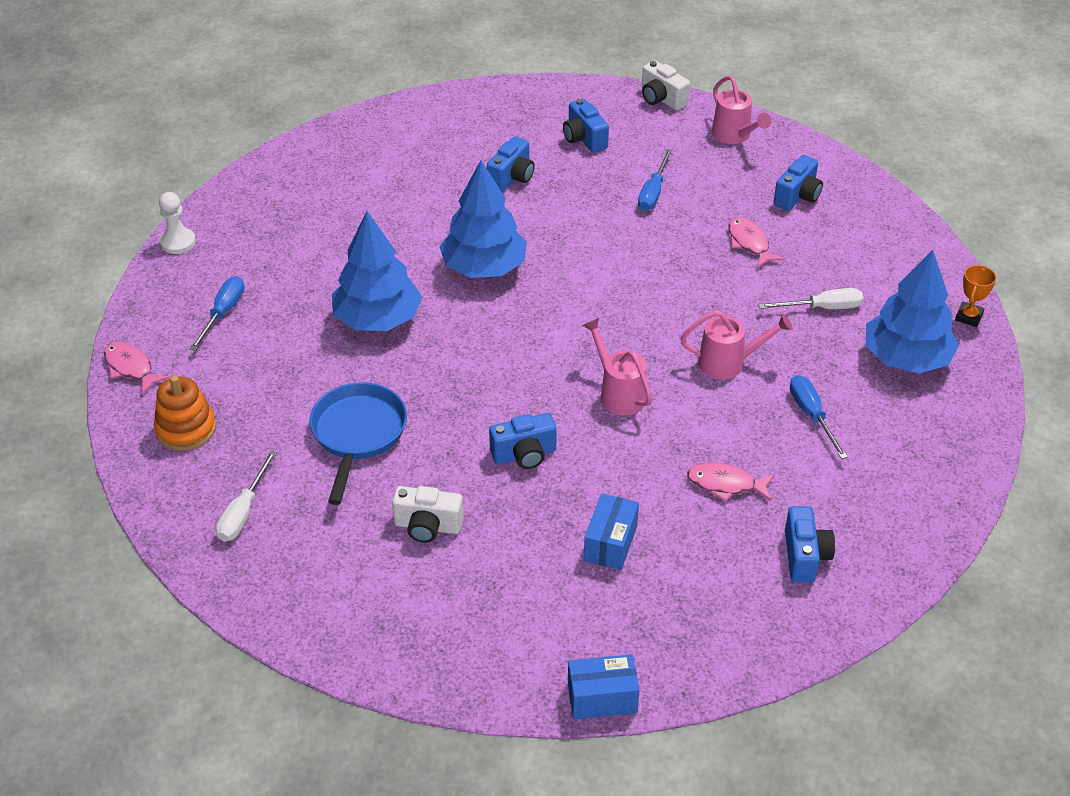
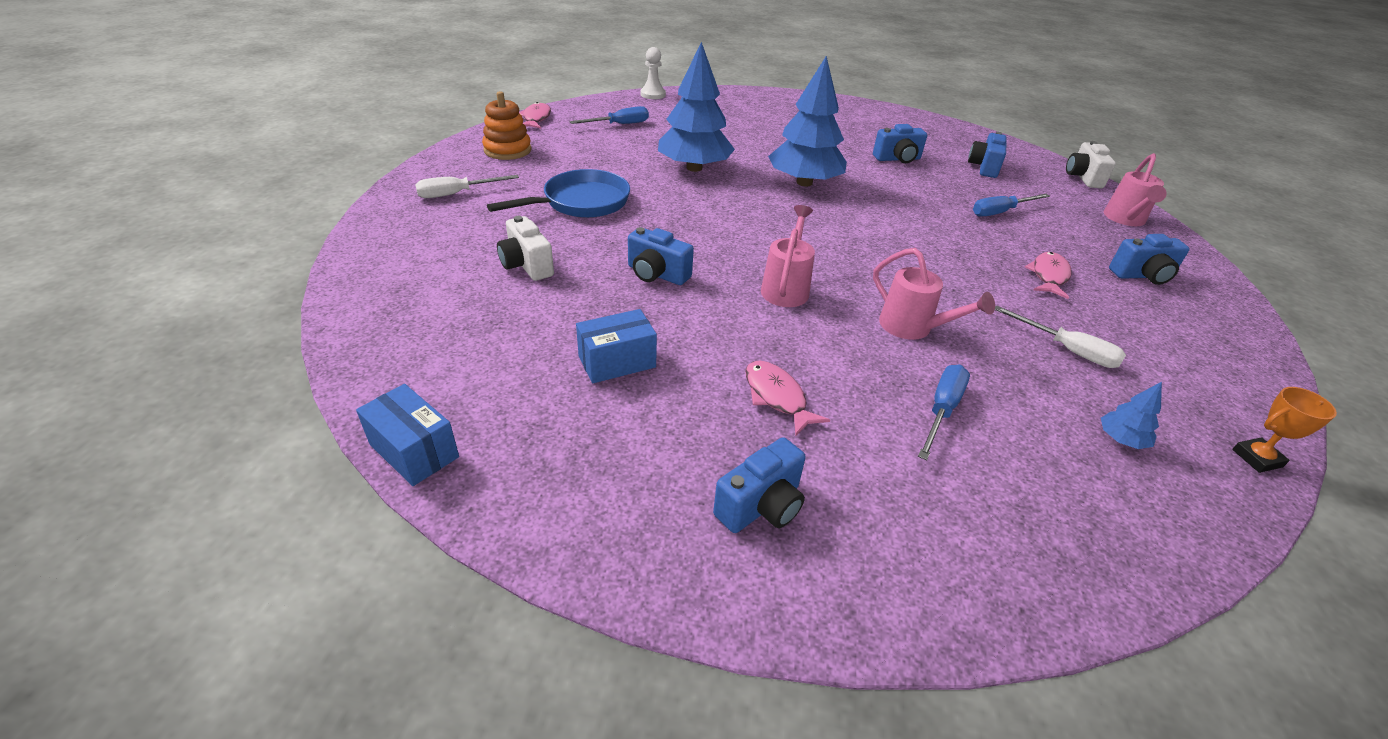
camera: 45 degrees right, 5 degrees down
blue tree [866,250,959,373] -> blue tree [1101,382,1162,449], size x0.41

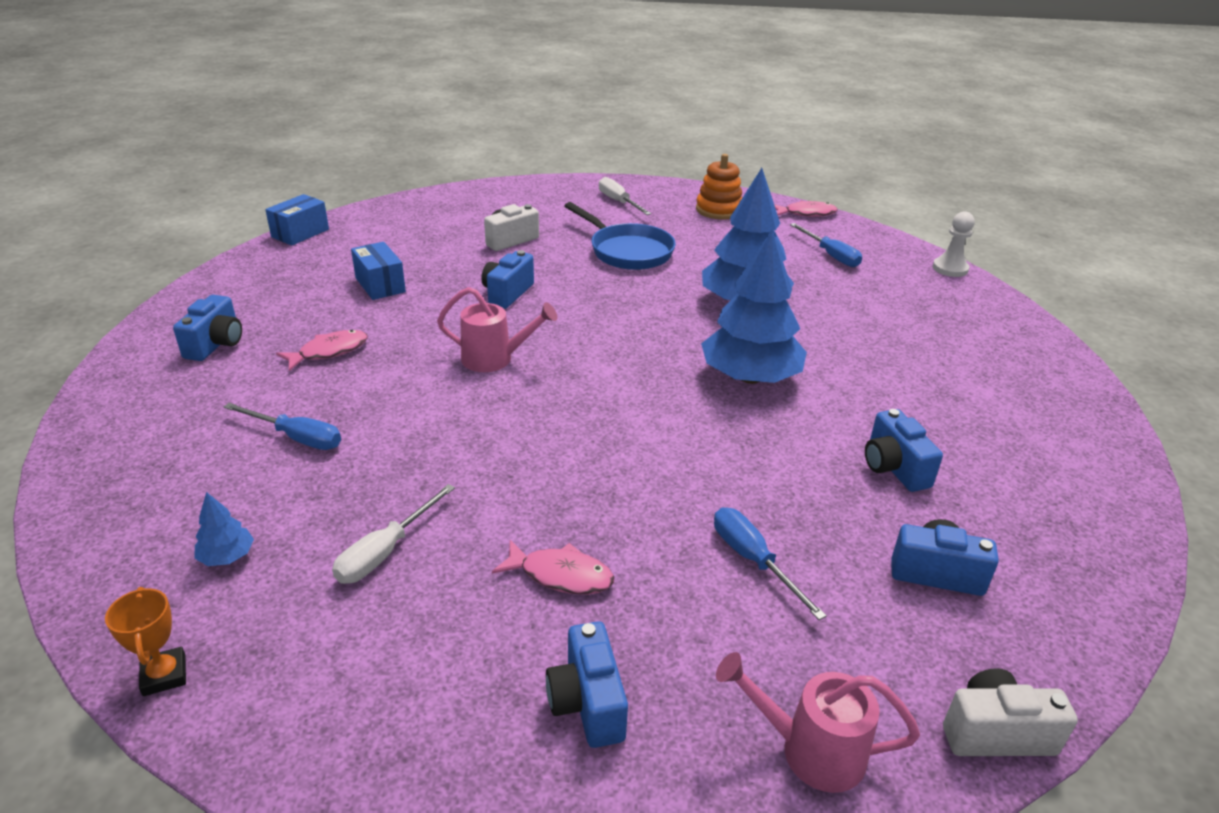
camera: 85 degrees right, 5 degrees down
blue camera [713,437,806,533] -> blue camera turned 120 degrees counterclockwise [173,295,242,361]
pink watering can [873,248,995,340] -> none

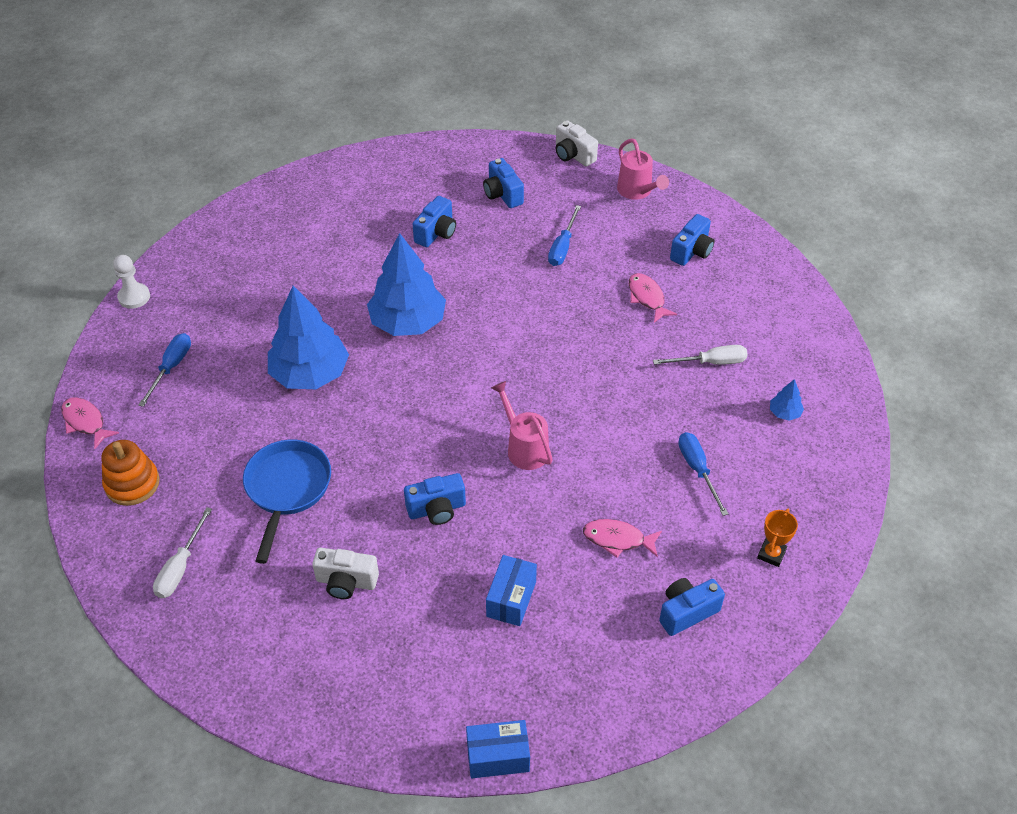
camera: 130 degrees left, 15 degrees up
orange trophy [105,587,186,696] -> orange trophy moved to [757,509,798,567]

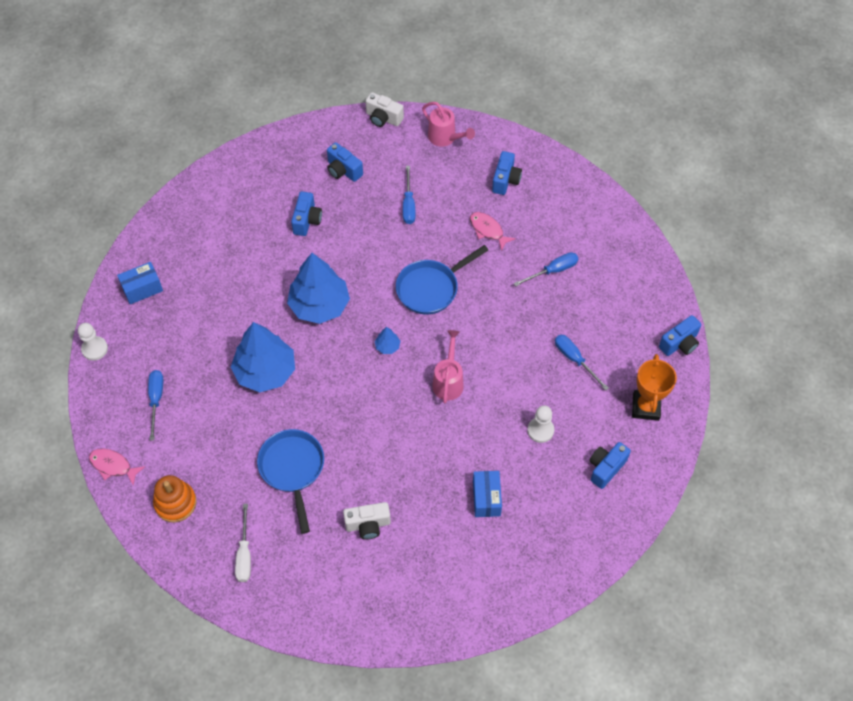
camera: 20 degrees left, 10 degrees up
blue camera [404,473,466,525] -> blue camera moved to [659,315,701,356]
blue box [466,720,530,778] -> blue box moved to [117,262,163,304]
pink watering can [491,381,553,470] -> pink watering can turned 60 degrees clockwise [432,330,464,404]
pink fish [583,519,662,558] -> white pawn [527,405,554,443]
white screwdriver [653,345,748,365] -> blue screwdriver [514,252,578,287]
orange trophy [757,509,798,567] -> orange trophy [632,354,677,421], size x1.67
blue tree [770,379,804,421] -> blue tree moved to [375,327,400,354]
none -> blue pan [396,245,488,314]

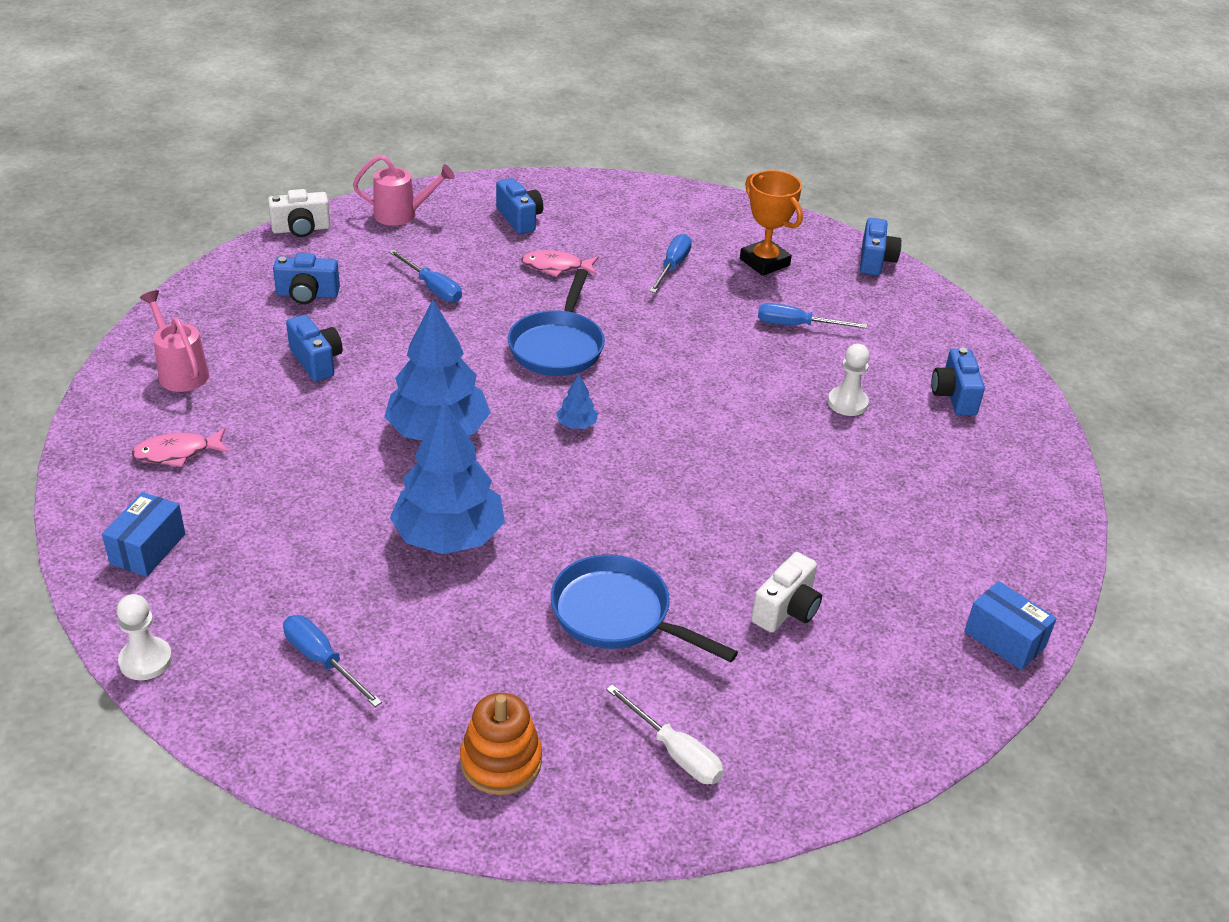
camera: 45 degrees left, 20 degrees down
pink fish [89,448,145,485] -> pink fish moved to [132,428,229,467]
pink watering can [432,330,464,404] -> pink watering can moved to [140,290,209,392]
blue box [473,471,502,517] -> blue box moved to [964,581,1057,670]
orange trophy [632,354,677,421] -> orange trophy moved to [740,170,803,276]

